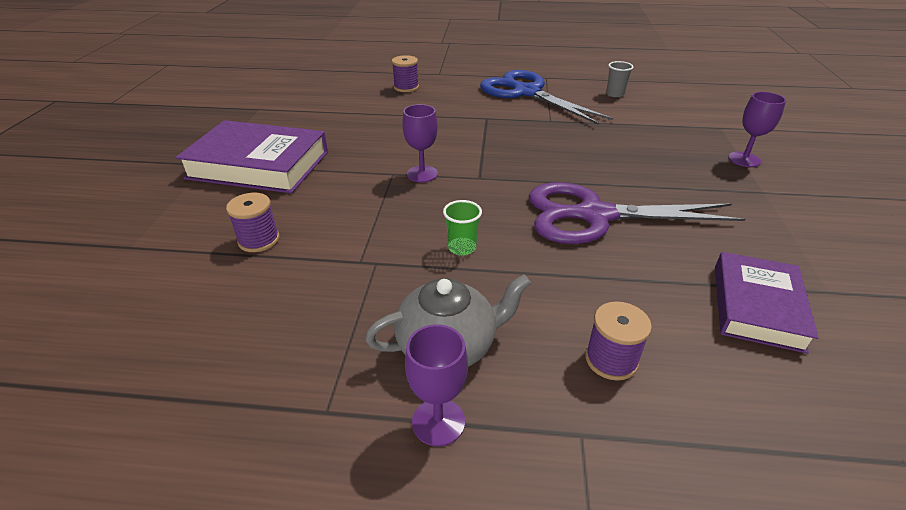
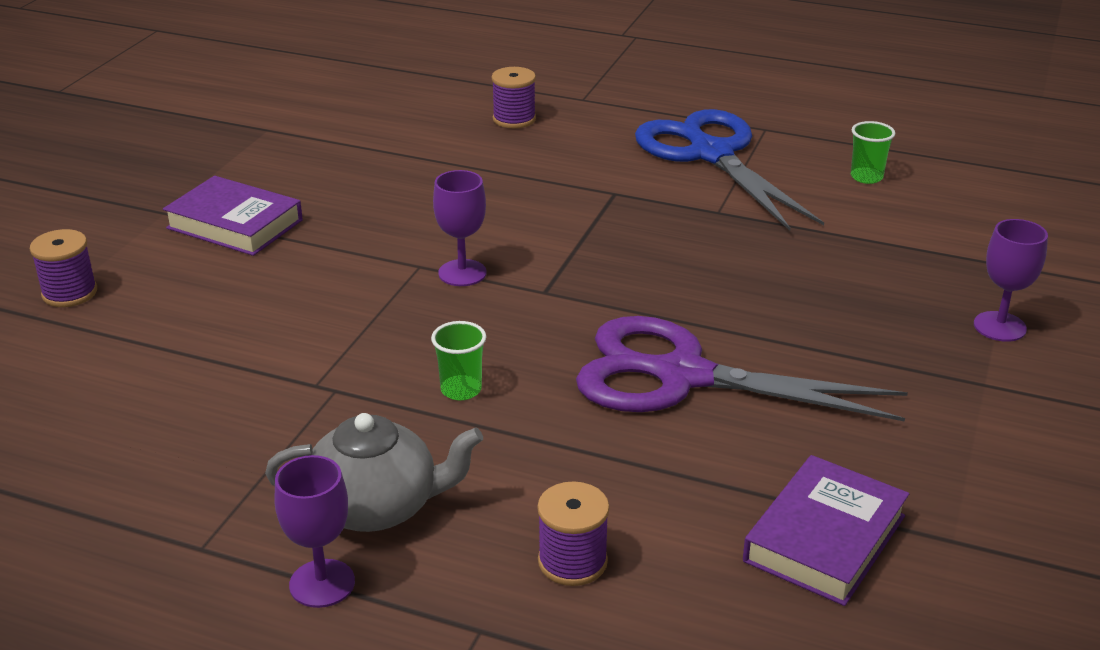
camera: 15 degrees right, 5 degrees down
purple book [176,120,328,193] -> purple book [163,176,303,256], size x0.64
purple spool [226,193,279,252] -> purple spool moved to [30,229,97,307]
grey cup [606,61,633,97] -> green cup [851,121,895,184]

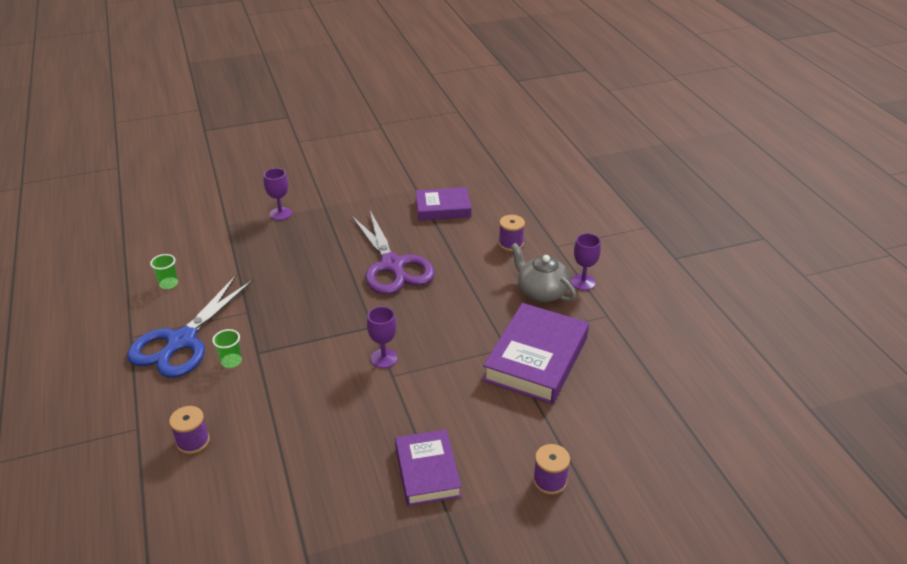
camera: 130 degrees left, 5 degrees up
green cup [431,321,486,400] -> green cup moved to [212,329,242,368]
none -> purple book [483,303,589,404]

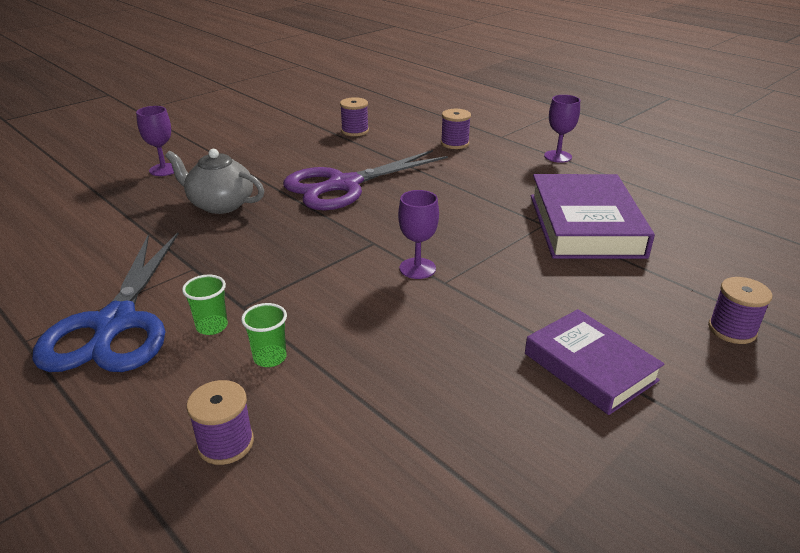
camera: 25 degrees left, 5 degrees down
green cup [150,254,178,289] -> green cup moved to [241,303,287,367]
purple scissors [351,211,435,294] -> purple scissors turned 105 degrees clockwise [283,150,448,211]
purple book [415,187,471,220] -> purple spool [340,97,369,136]
grey teapot [511,243,576,302] -> grey teapot moved to [165,149,264,214]

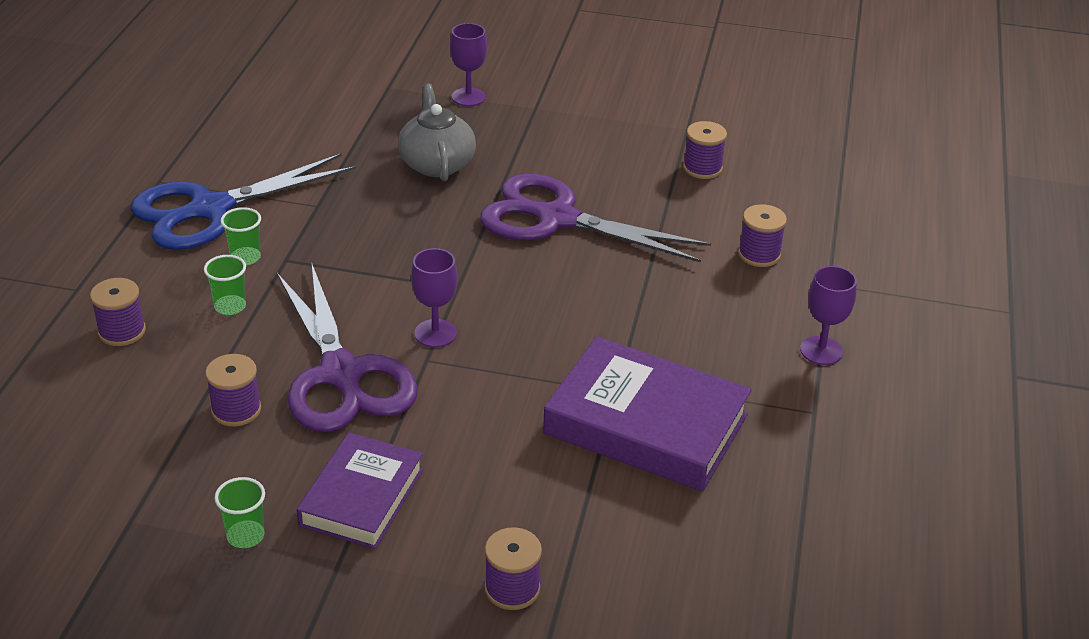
camera: 55 degrees right, 5 degrees up
purple book [531,174,655,259] -> purple book turned 60 degrees clockwise [543,336,752,492]
none -> purple spool [205,354,261,427]
none -> green cup [214,477,265,548]
none -> purple scissors [277,264,418,432]

